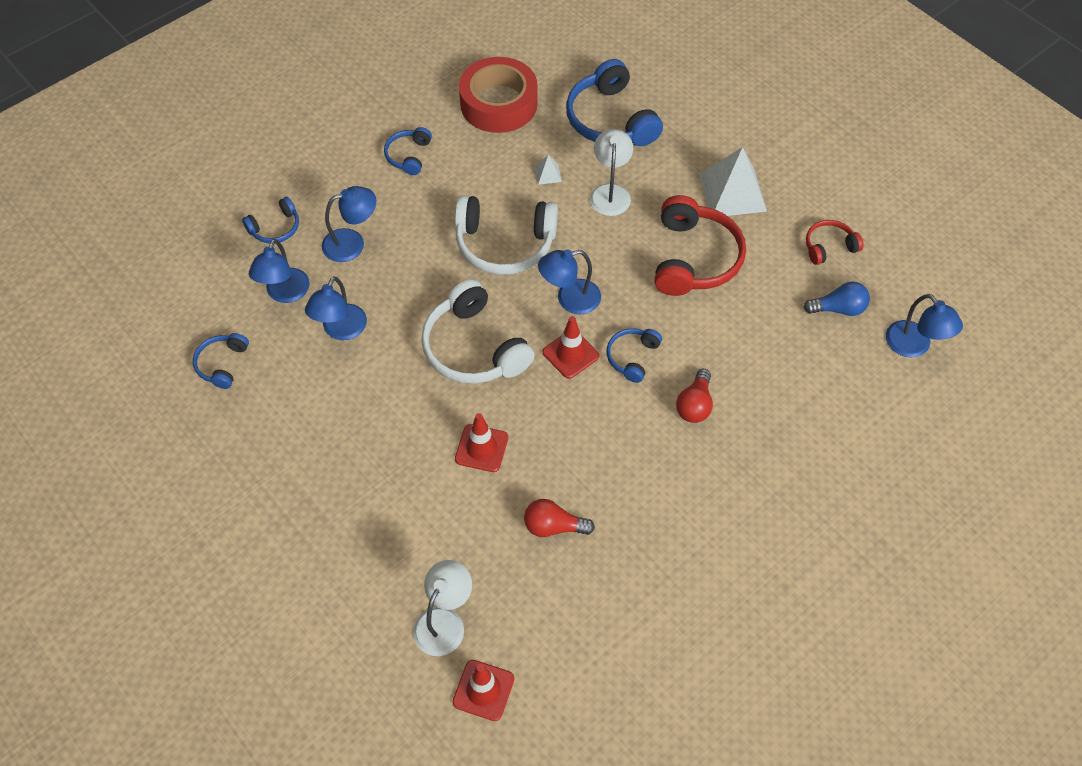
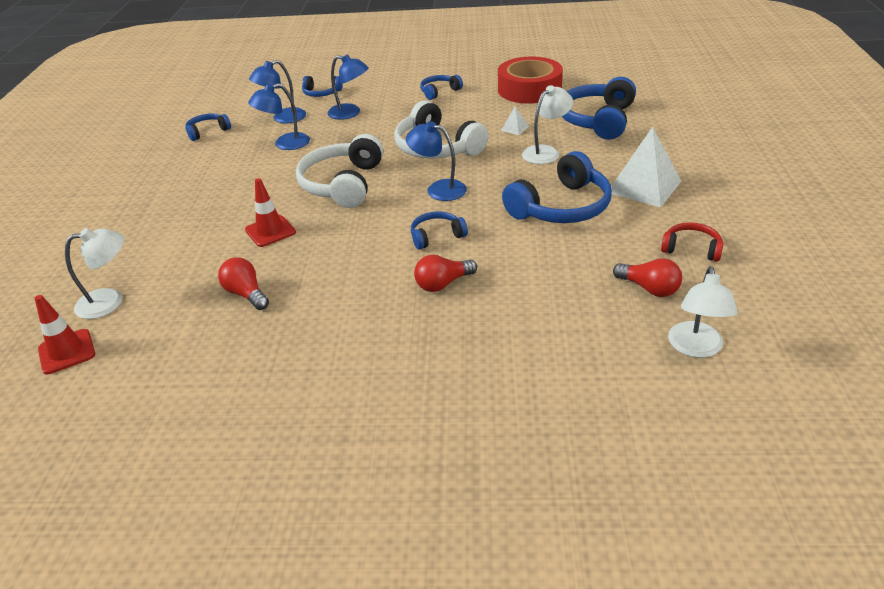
camera: 45 degrees right, 20 degrees down
red traffic cone [543,316,599,379] -> none
red headphones [654,195,746,296] -> blue headphones [502,151,612,223]
blue light bulb [804,282,870,316] -> red light bulb [613,258,682,297]
blue lamp [886,294,963,357] -> white lamp [668,266,738,358]

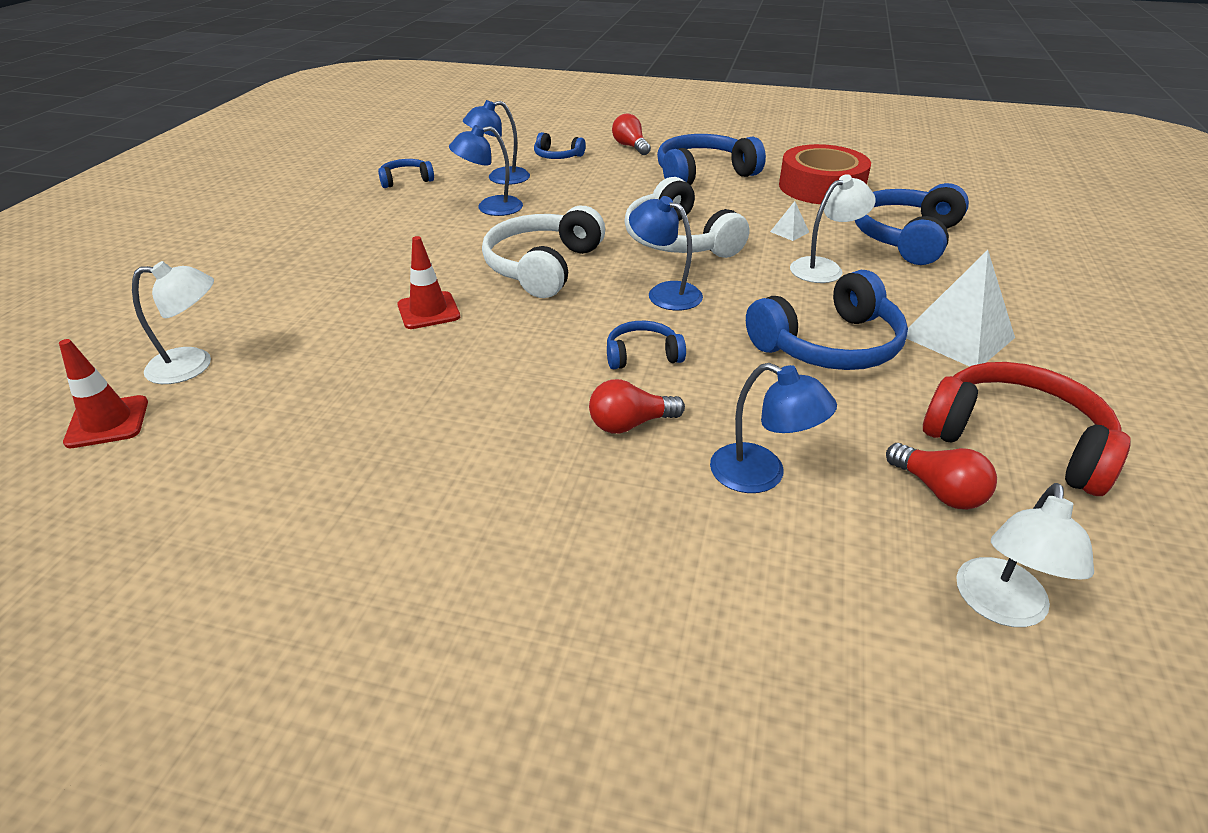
camera: 10 degrees right, 0 degrees up
red light bulb [218,257,269,310] -> red light bulb moved to [612,114,651,155]
blue lamp [327,54,369,120] -> blue lamp moved to [710,363,837,493]
blue headphones [420,75,463,100] -> blue headphones [657,134,766,185], size x1.92
red headphones [661,222,724,262] -> red headphones [923,362,1131,496], size x1.92

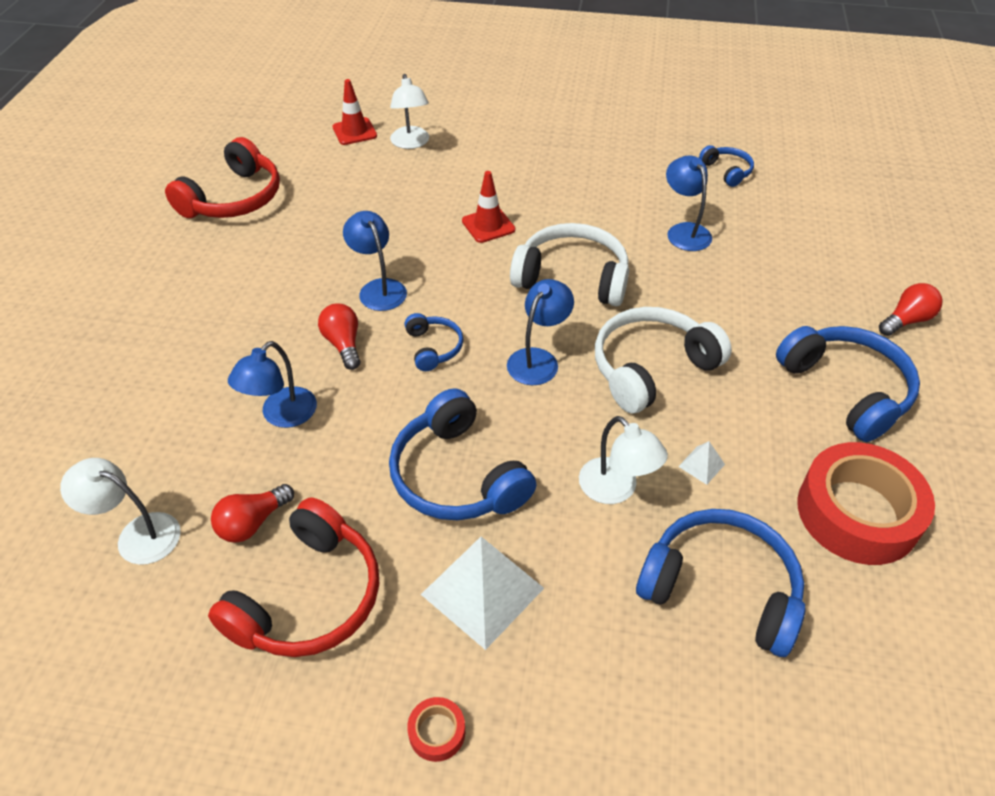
camera: 85 degrees right, 10 degrees up
blue lamp [463,100,530,185] -> blue lamp moved to [343,211,407,311]
blue headphones [534,132,586,159] -> none
none -> red headphones [165,137,280,218]
none -> red tape [407,697,465,762]

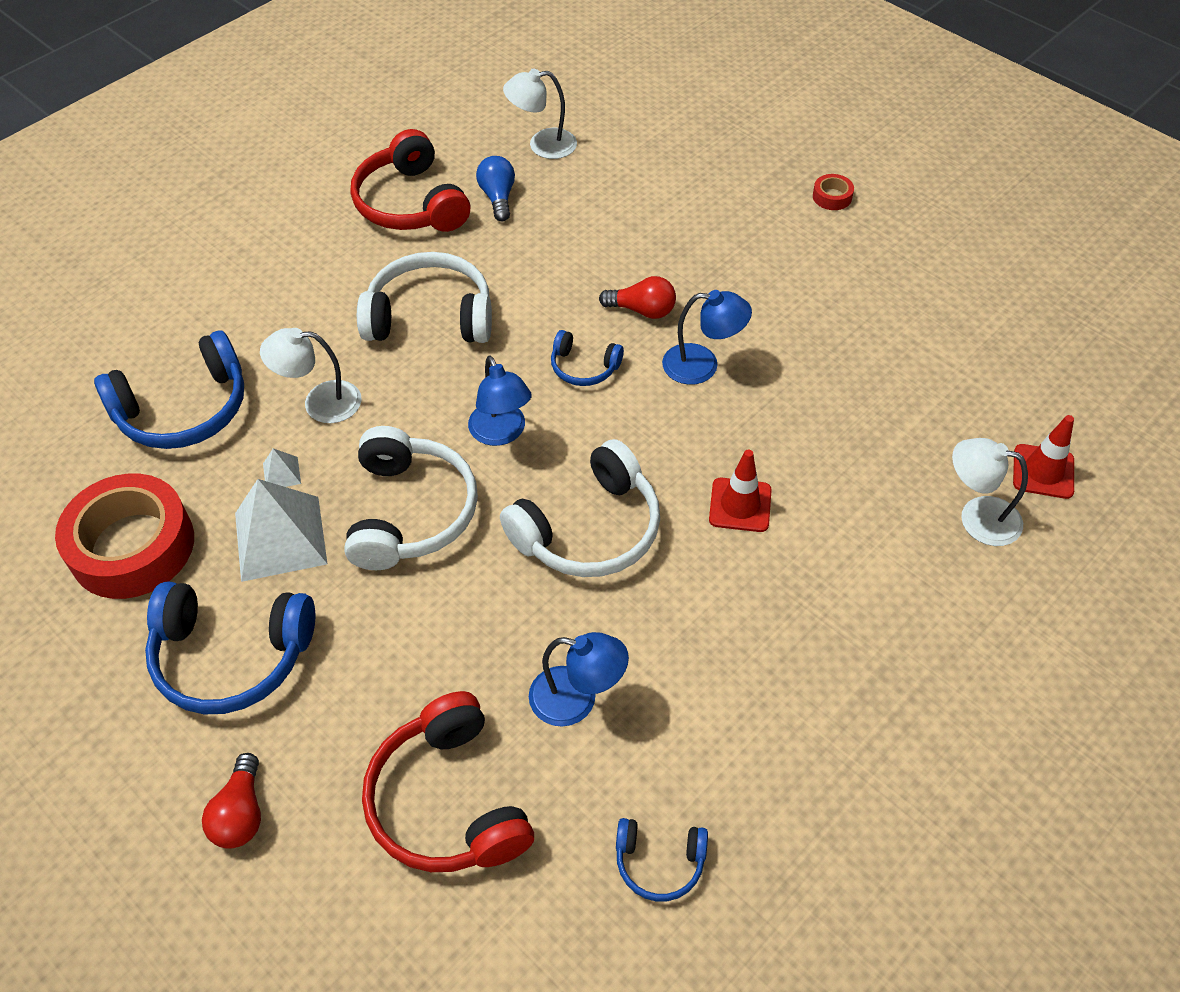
camera: 125 degrees right, 5 degrees up
white lamp [60,458,181,565] -> white lamp turned 150 degrees counterclockwise [503,68,577,159]
red headphones [165,137,280,218] -> red headphones moved to [362,691,534,872]
red light bulb [211,484,294,543] -> blue light bulb [476,156,515,221]
blue lamp [228,341,317,428] -> none
blue headphones [389,388,536,520] -> white headphones [357,252,492,343]
red tape [407,697,465,762] -> red tape moved to [813,174,854,210]
white pyramid [421,537,544,650] -> white pyramid moved to [235,479,327,582]

